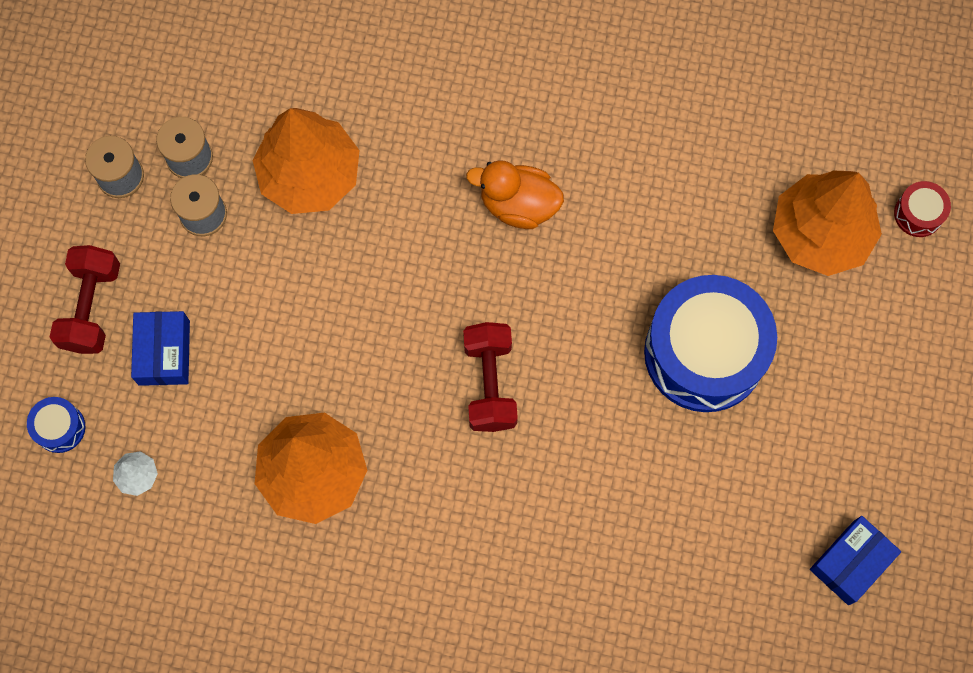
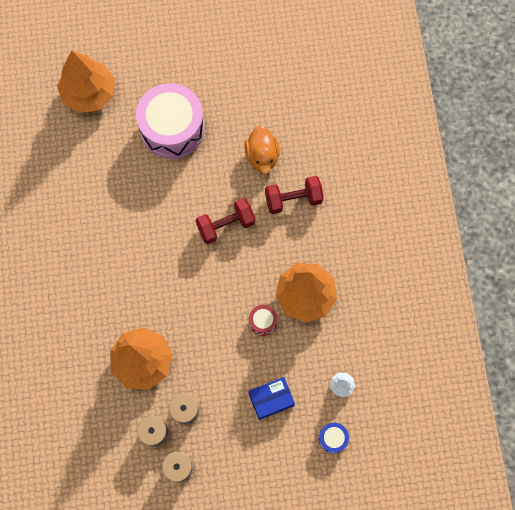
camera: 110 degrees left, 0 degrees up
red dumbbell [50,245,120,354] -> red dumbbell moved to [265,176,324,214]
orange duck [466,160,564,229] -> orange duck moved to [245,125,280,174]
blue drum [644,275,777,412] -> pink drum [136,83,204,159]
blue box [810,516,901,605] -> none
red drum [894,181,951,237] -> red drum moved to [249,305,277,336]

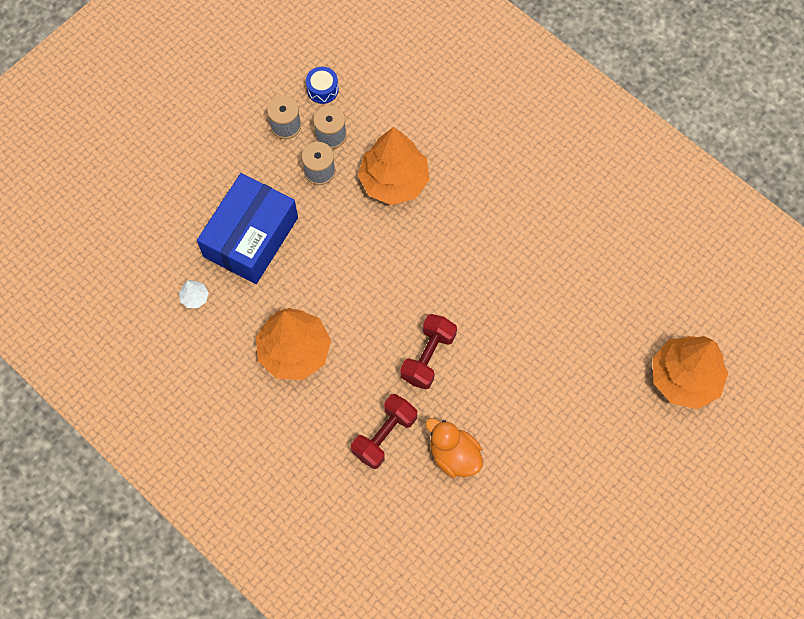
camera: 140 degrees right, 5 degrees down
pink drum [136,83,204,159] -> none
blue box [248,377,295,420] -> blue box [197,173,298,284], size x1.88
red drum [249,305,277,336] -> none
blue drum [318,423,349,453] -> blue drum moved to [306,67,339,104]

